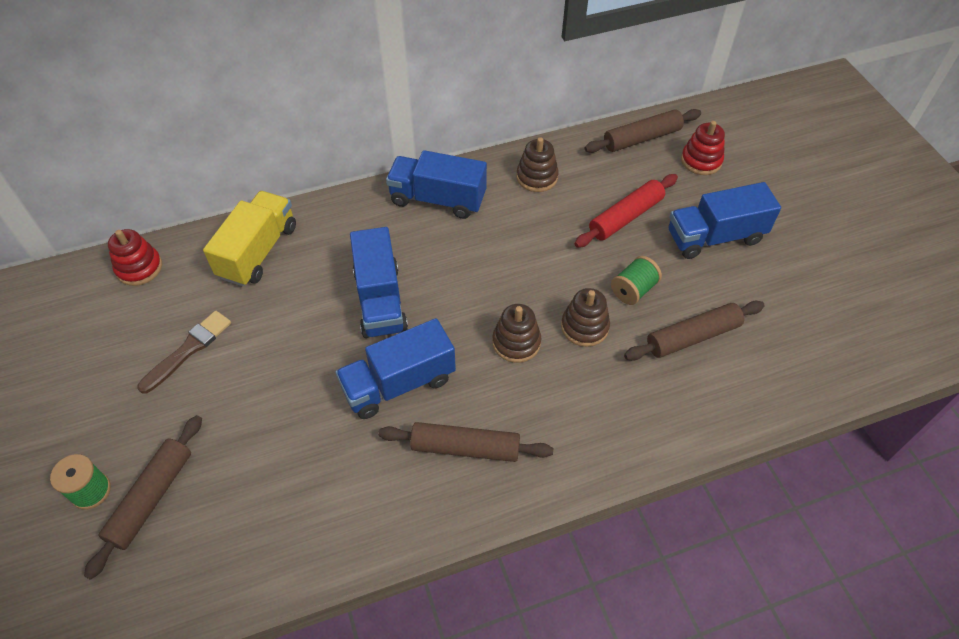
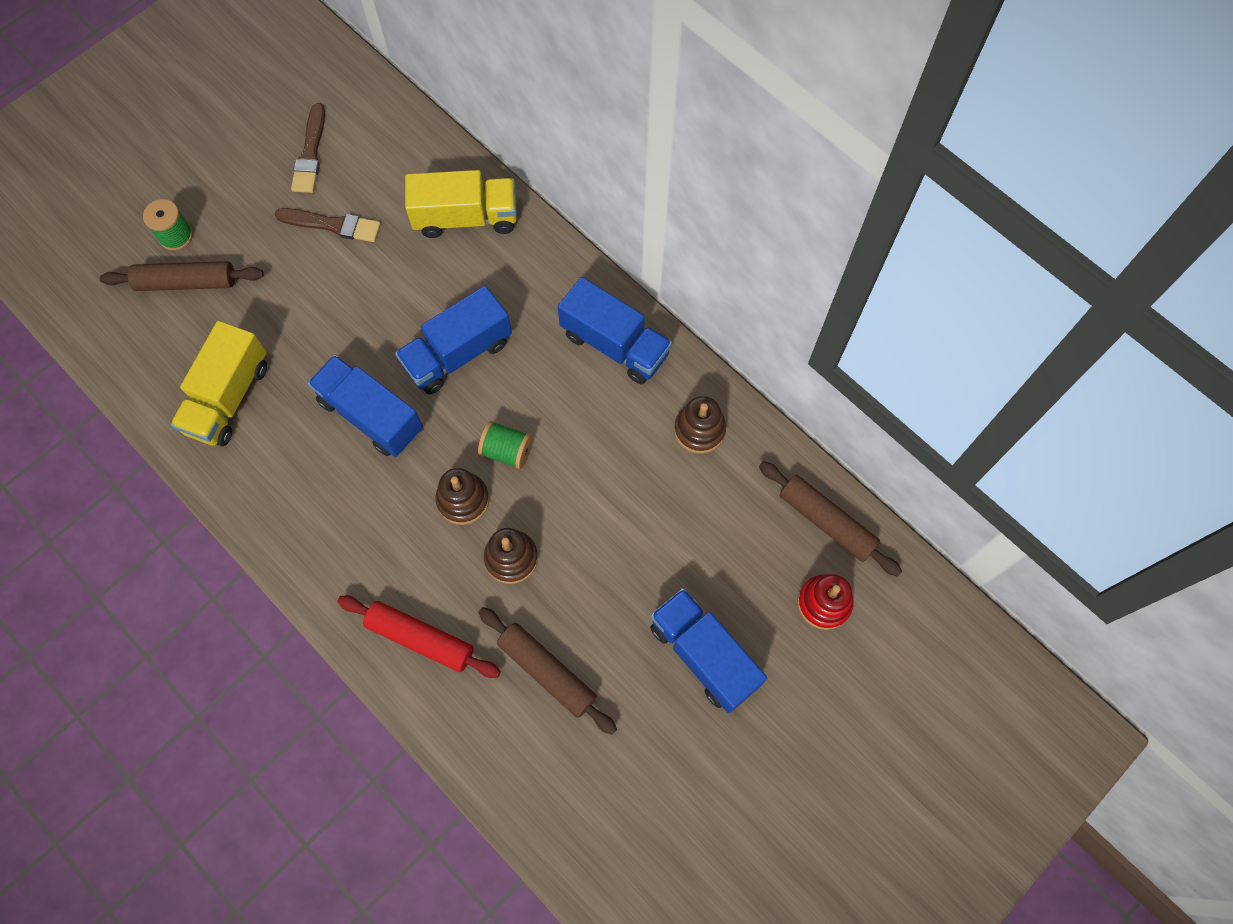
camera: 65 degrees right, 15 degrees up
red stacking toy [108,229,162,286] -> none
brown rolling pin [378,422,553,462] -> none
blue truck [386,150,487,219] -> blue truck turned 135 degrees clockwise [558,277,672,384]
red rolling pin [575,174,678,248] -> red rolling pin moved to [337,596,501,678]
green spool [611,256,662,305] -> green spool moved to [478,421,533,469]
none -> yellow truck [171,321,267,446]
none -> brown brush [291,103,325,193]

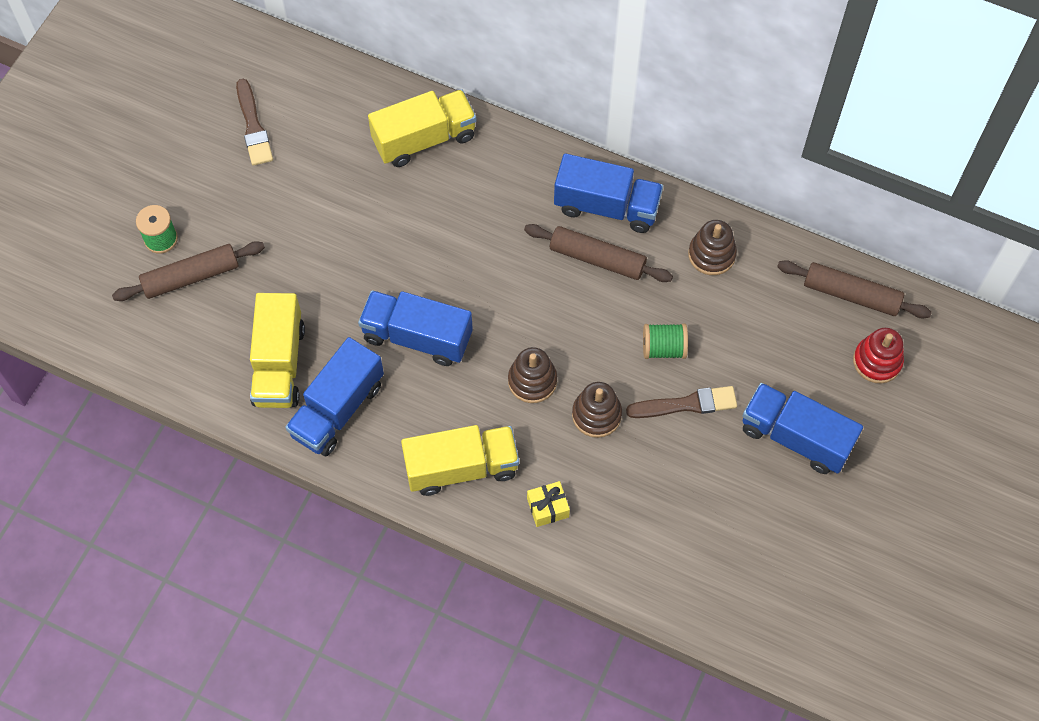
camera: 20 degrees left, 5 degrees down
brown brush [275,208,381,242] -> brown brush moved to [626,386,737,418]
red rolling pin [337,596,501,678] -> yellow gift [527,481,570,527]
blue truck [395,286,512,394] -> blue truck moved to [285,337,384,456]
green spool [478,421,533,469] -> green spool moved to [643,324,688,359]
brown rolling pin [478,607,617,735] -> brown rolling pin moved to [524,224,673,282]
none -> yellow truck [401,425,519,496]

